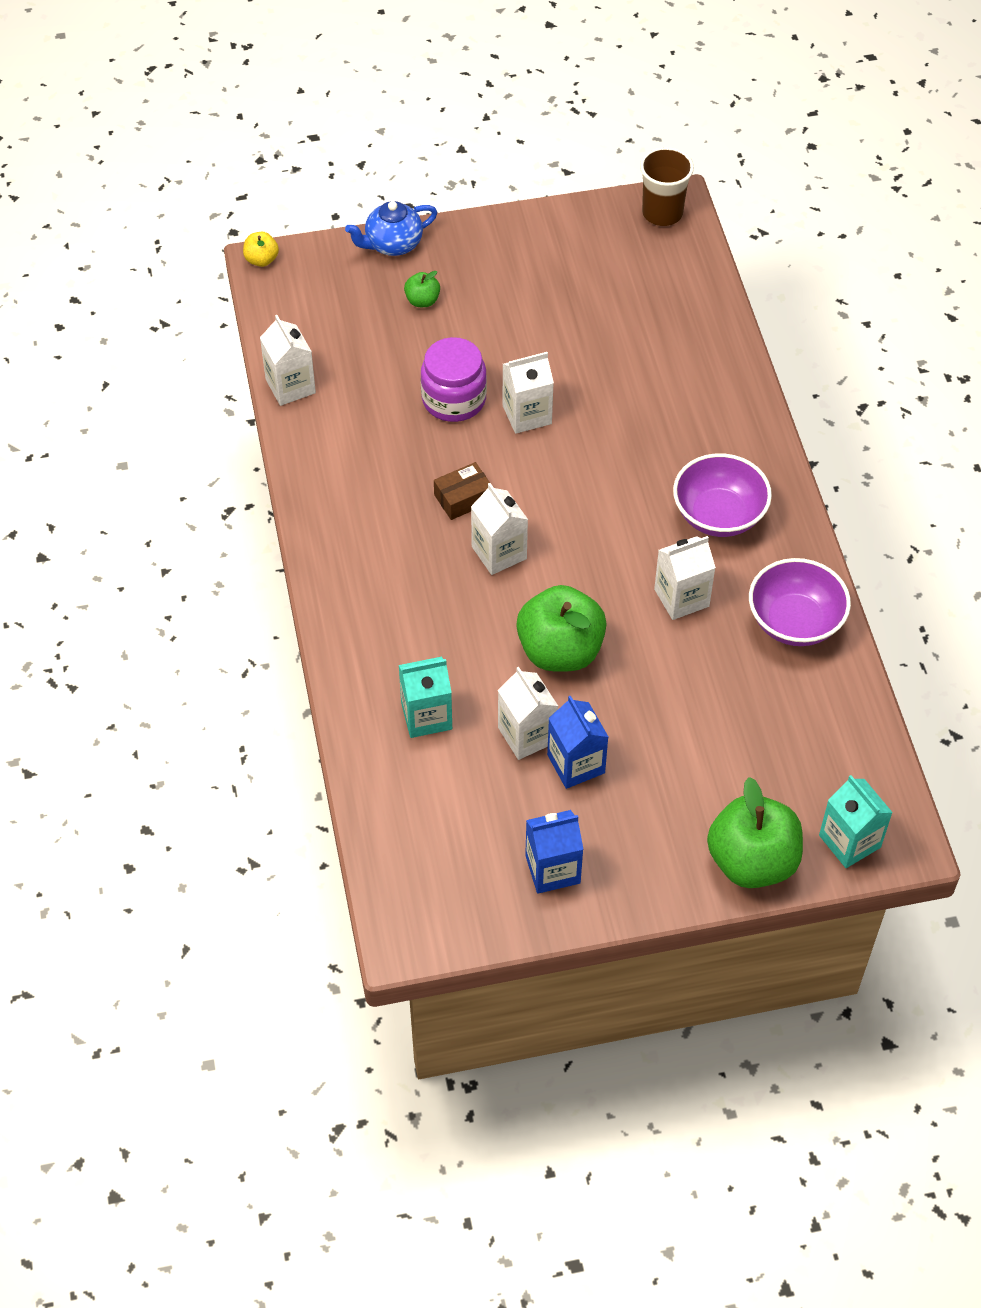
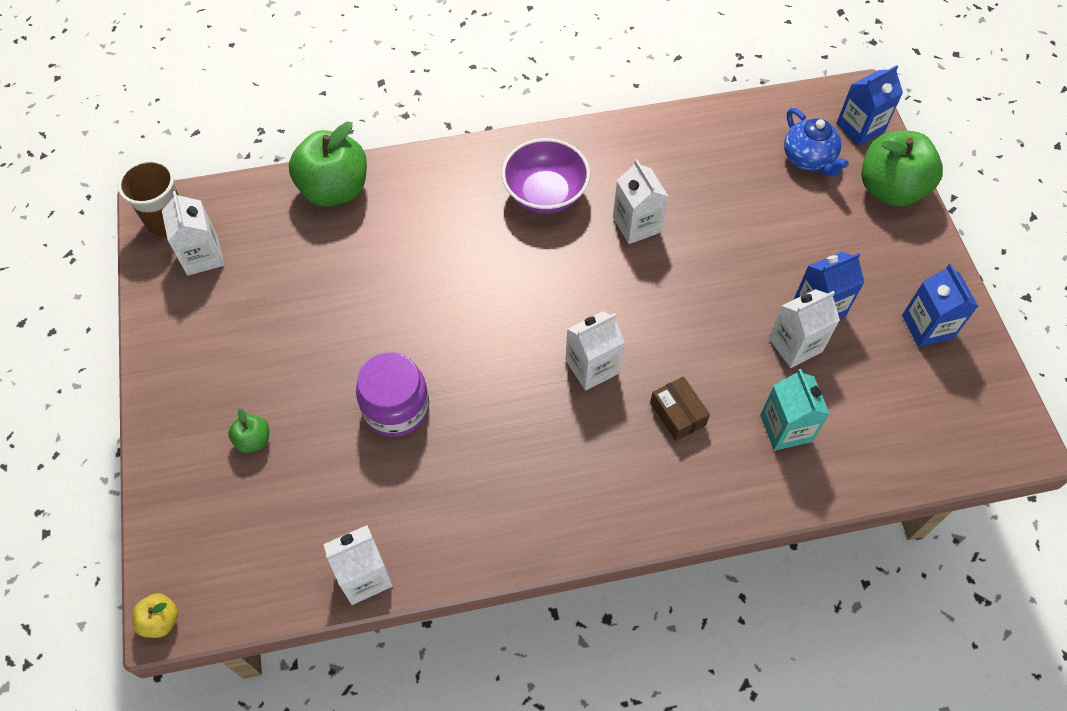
camera: 90 degrees left, 5 degrees up
blue teapot [345,201,437,256] -> blue teapot moved to [784,108,849,176]
brown box [434,462,490,520] -> brown box moved to [650,376,710,441]
white carton [502,352,554,434] -> white carton moved to [162,191,224,276]
green apple [516,585,607,672] -> green apple moved to [289,122,367,207]
purple bowl [749,558,851,646] -> none
turquoise carton [819,775,893,868] -> blue carton [836,65,903,146]

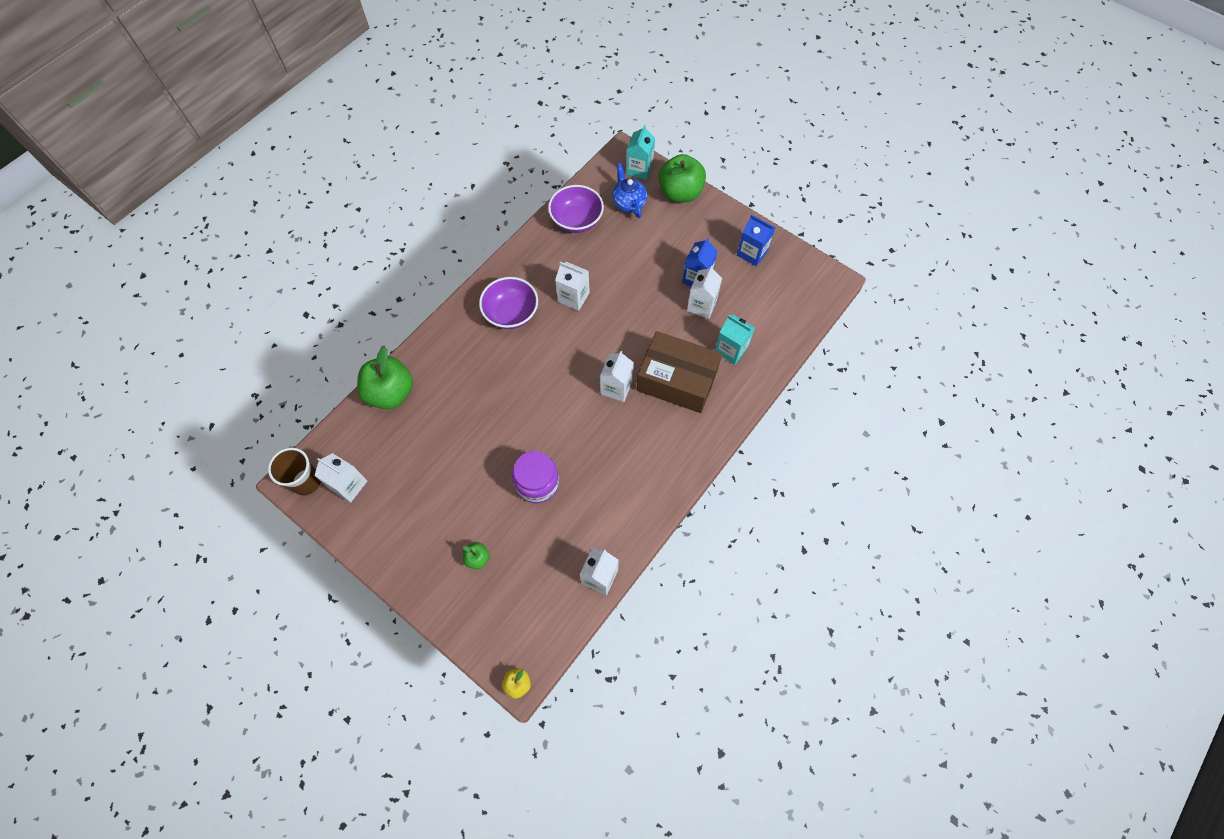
camera: 40 degrees left, 5 degrees up
brown box [650,376,710,441] -> brown box [636,331,722,413], size x2.31
blue teapot [784,108,849,176] -> blue teapot turned 135 degrees counterclockwise [612,163,647,218]
blue carton [836,65,903,146] -> turquoise carton [626,125,655,180]
none -> purple bowl [548,185,604,233]

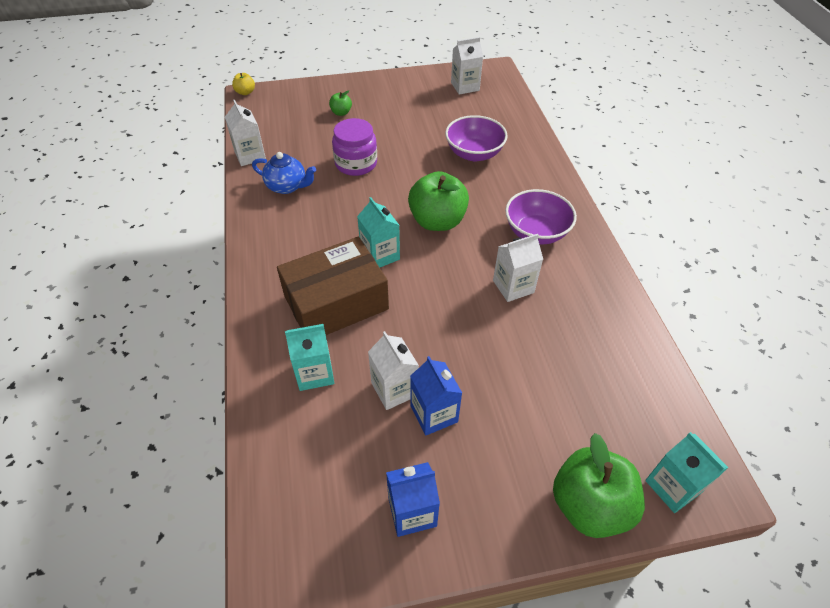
camera: 130 degrees right, 15 degrees down
brown cup [268,448,321,496] -> none
green apple [357,347,413,409] -> green apple moved to [408,171,469,231]
purple bowl [548,185,604,233] -> purple bowl moved to [445,115,508,161]
white carton [600,351,634,402] -> turquoise carton [357,197,400,268]
blue teapot [612,163,647,218] -> blue teapot moved to [252,152,316,194]

